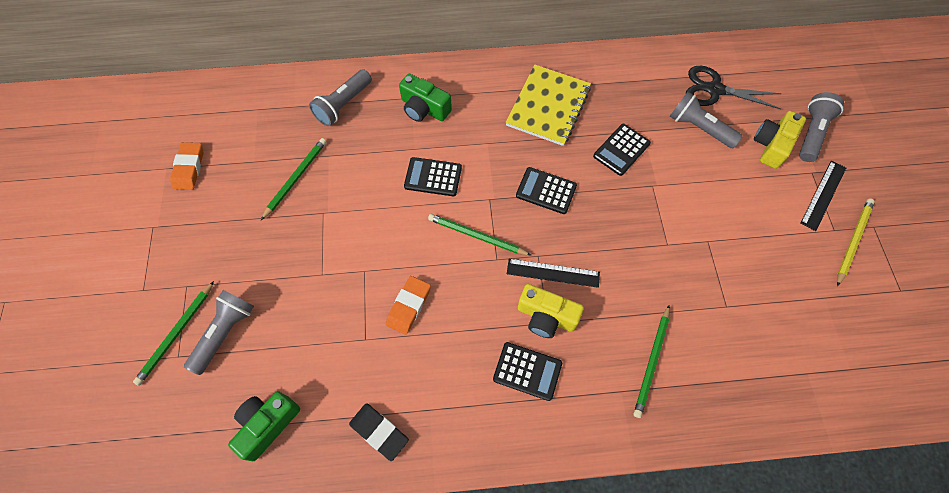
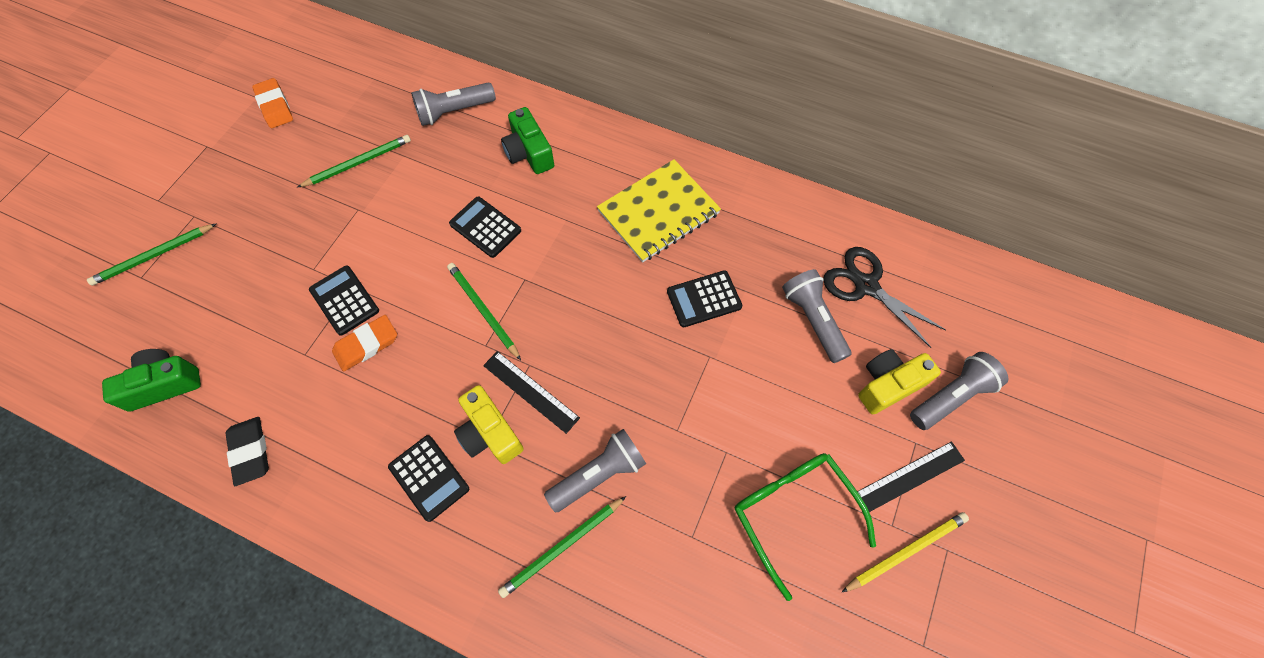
camera: 30 degrees right, 0 degrees up
orange eraser [170,142,203,190] -> orange eraser turned 60 degrees counterclockwise [252,78,293,128]
grey flashlight [184,290,254,375] -> grey flashlight moved to [544,429,646,513]
black calculator [516,167,577,214] -> black calculator moved to [309,265,379,336]
none -> green glasses [735,453,876,601]

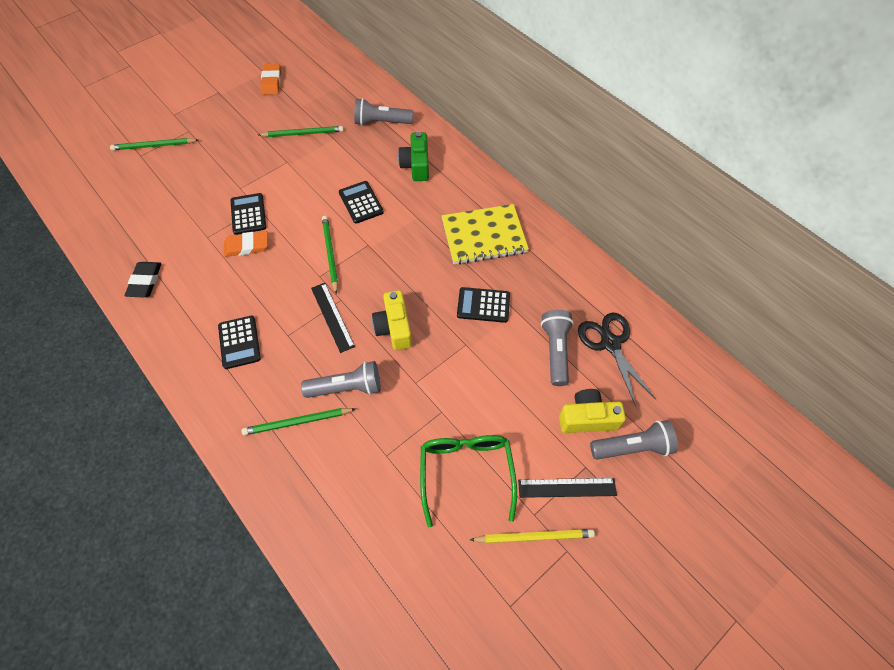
camera: 25 degrees right, 5 degrees down
green camera [102,349,201,412] -> none
yellow camera [454,385,524,464] -> yellow camera moved to [372,290,412,350]

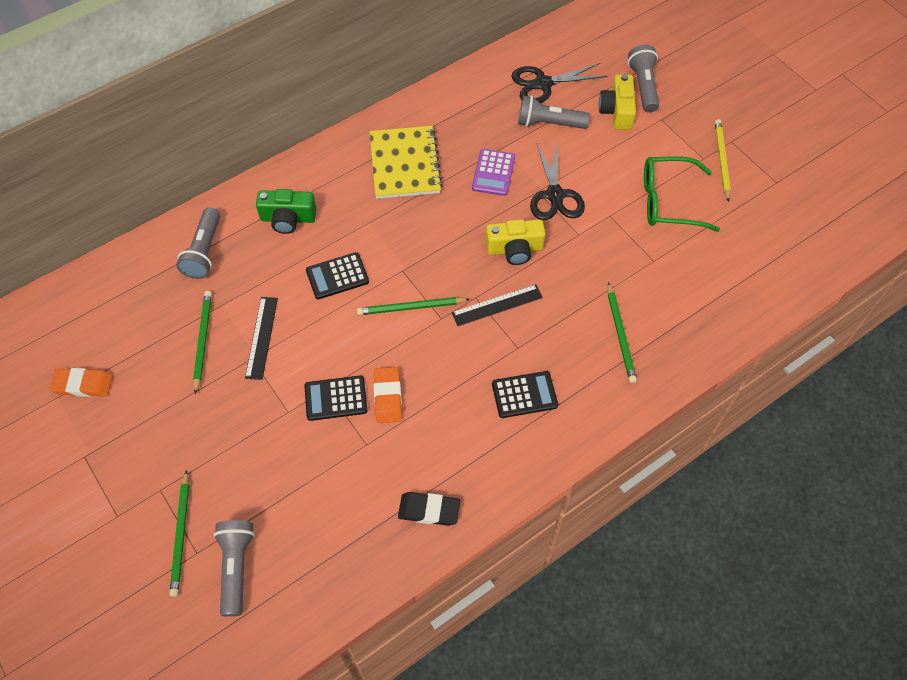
camera: 85 degrees left, 0 degrees up
grey flashlight [301,361,381,398] -> grey flashlight moved to [214,520,255,617]
black calculator [457,287,510,323] -> purple calculator [472,149,515,196]
black ruler [518,478,617,498] -> black ruler moved to [245,297,278,380]
none -> black scissors [530,142,585,220]

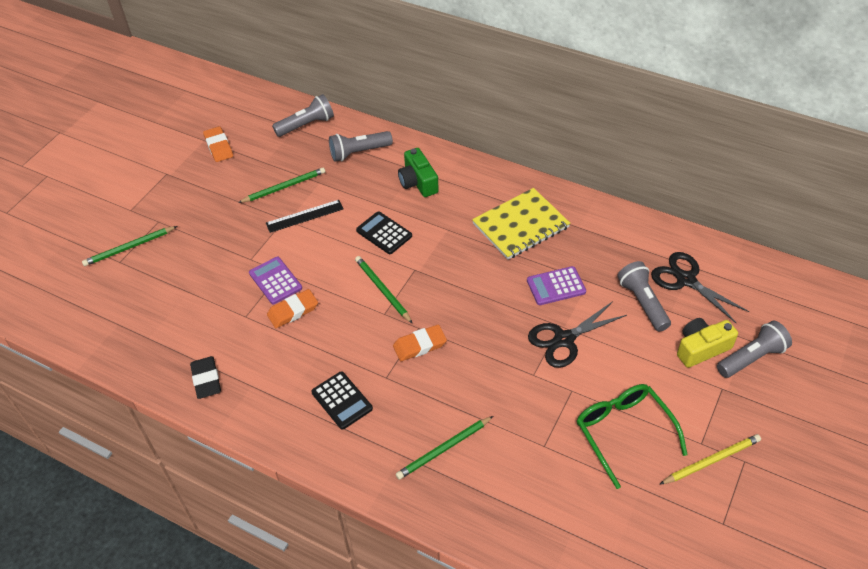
camera: 65 degrees right, 10 degrees down
grey flashlight [214,520,255,617] -> grey flashlight moved to [272,94,334,137]
black calculator [304,375,367,421] -> purple calculator [249,257,302,304]
black ruler [452,284,543,326] -> orange eraser [393,324,447,361]
yellow camera [486,219,545,265] -> none

